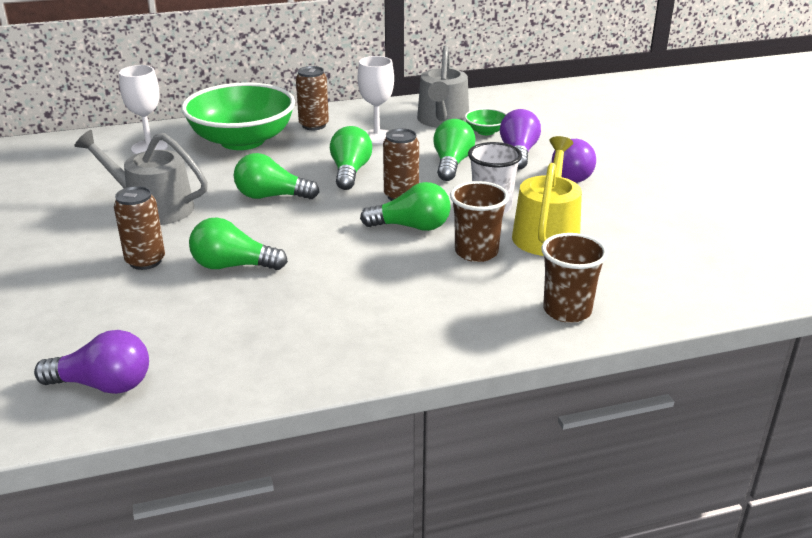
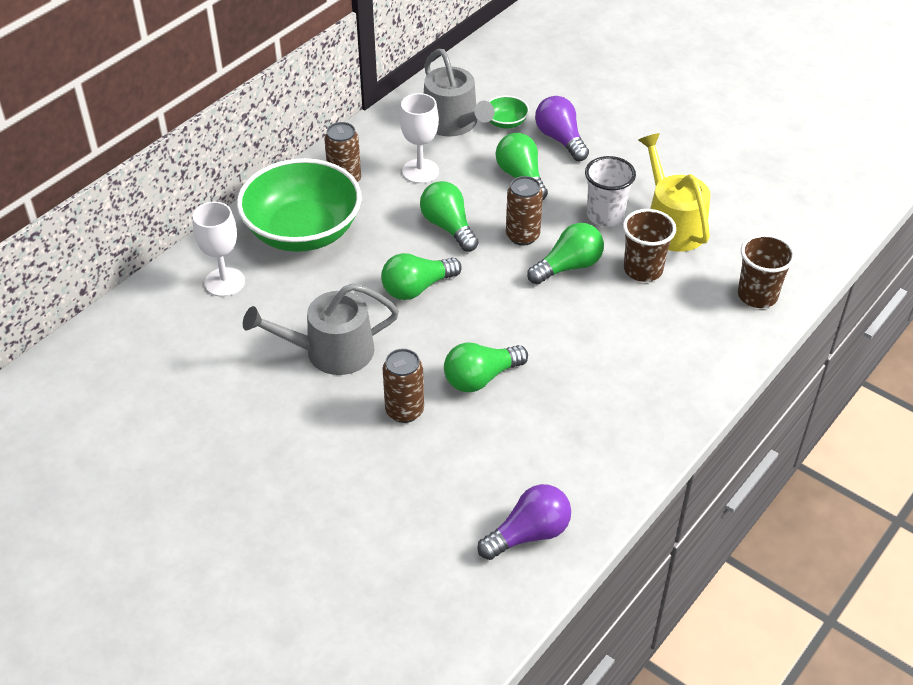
camera: 35 degrees left, 15 degrees up
purple light bulb [552,139,596,183] -> none

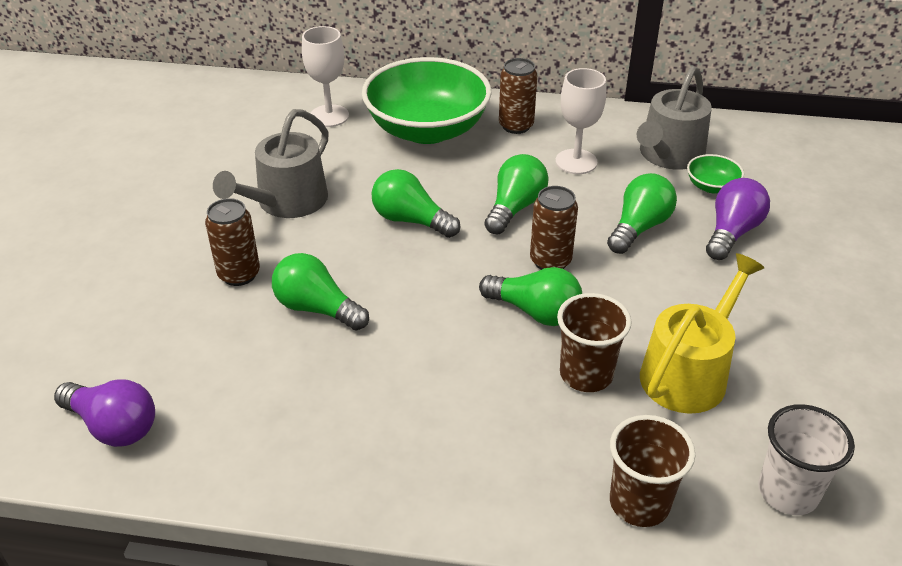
camera: 60 degrees right, 5 degrees down
grey watering can [243,283,399,375] -> grey watering can turned 105 degrees counterclockwise [213,109,329,218]
white cup [585,156,636,227] -> white cup moved to [758,404,855,515]

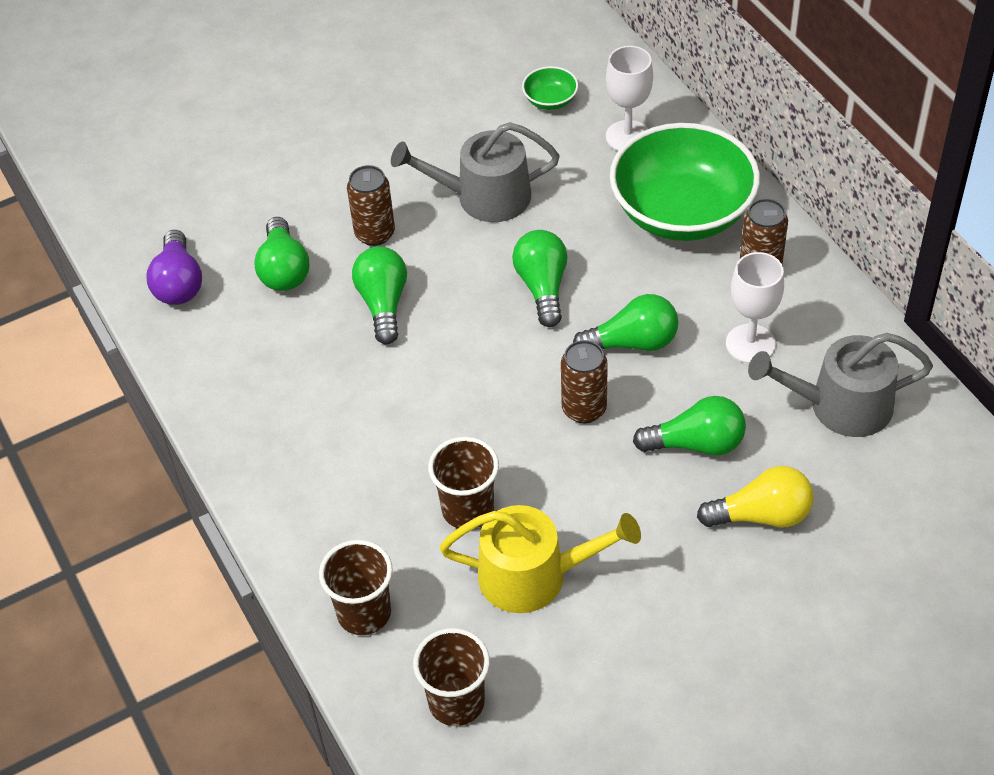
camera: 55 degrees right, 10 degrees up
green light bulb [479,267,582,326] -> green light bulb moved to [254,217,310,291]
green bowl [687,154,744,193] -> green bowl moved to [522,66,578,110]
purple light bulb [706,178,770,260] -> yellow light bulb [697,466,814,527]
white cup [758,404,855,515] -> brown cup [413,628,490,726]

